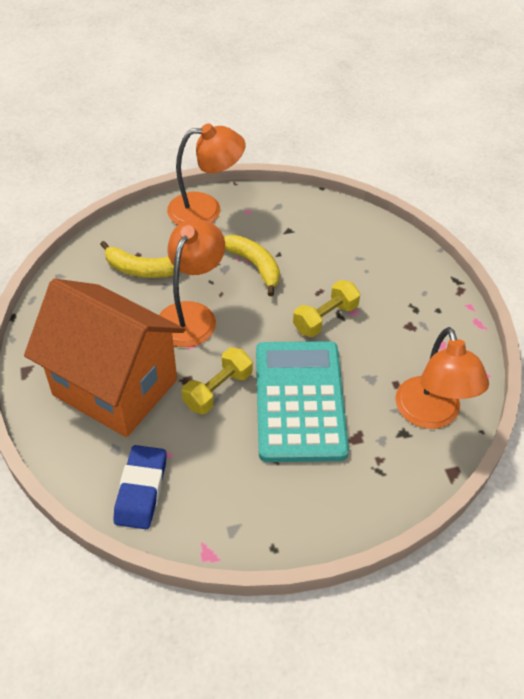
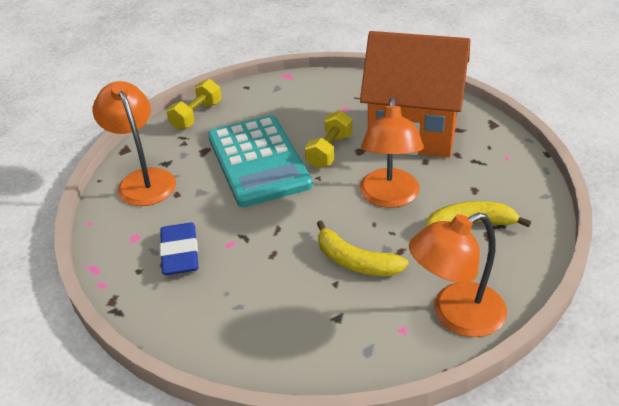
camera: 165 degrees right, 10 degrees down
blue eraser [113,445,167,529] -> blue eraser moved to [160,223,199,275]
yellow dumbbell [293,280,360,337] -> yellow dumbbell moved to [167,79,222,130]

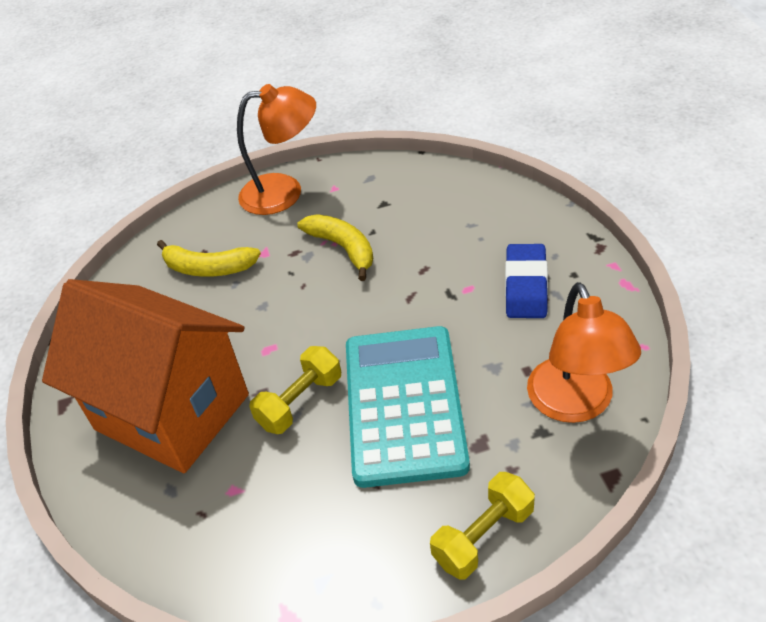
camera: 160 degrees left, 5 degrees up
orange lamp [360,98,424,208] -> none

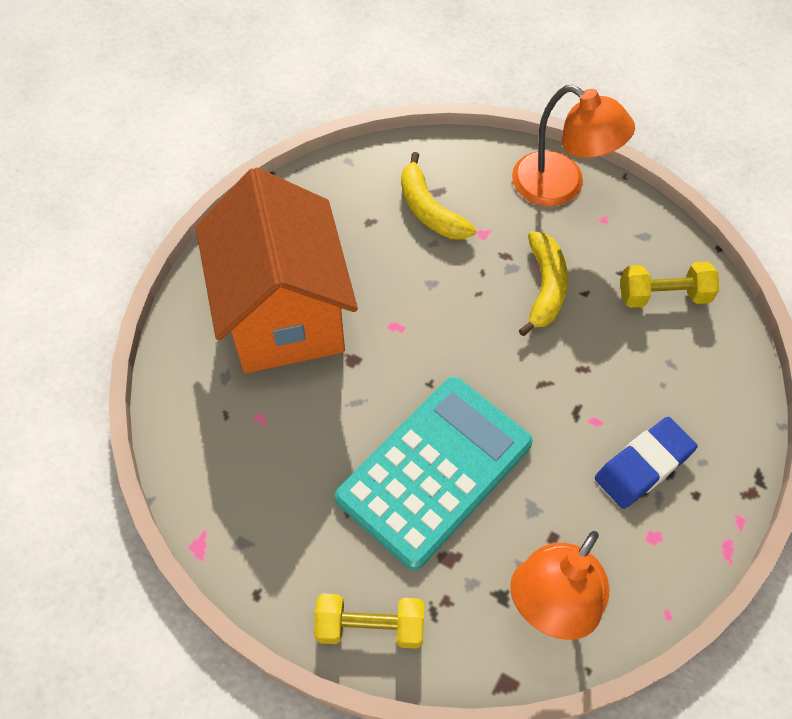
camera: 40 degrees right, 15 degrees up
yellow dumbbell [249,346,341,434] -> yellow dumbbell moved to [620,262,719,308]

